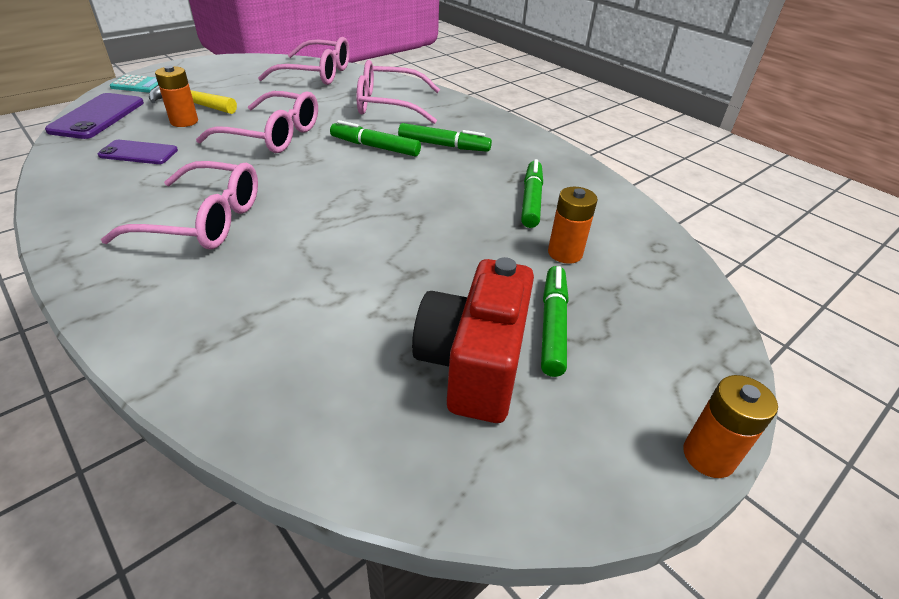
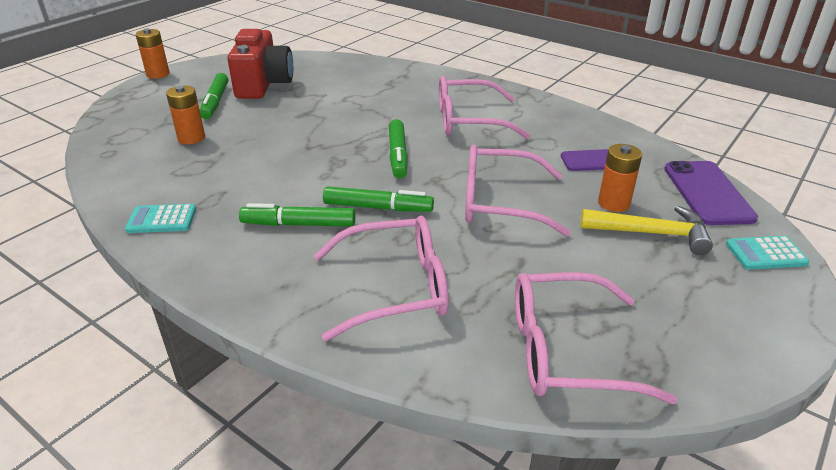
camera: 170 degrees right, 5 degrees down
green marker [521,159,543,228] -> green marker moved to [389,119,408,178]
none -> turquoise calculator [125,204,196,233]

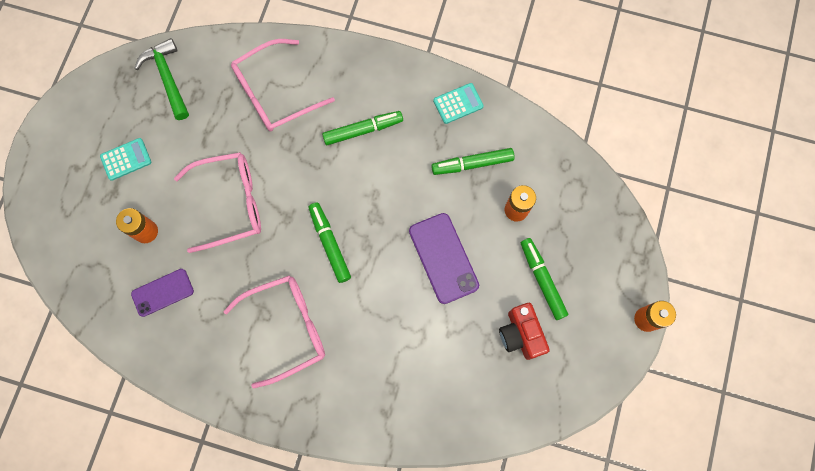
camera: 160 degrees right, 40 degrees up
red camera [227,29,293,99] -> red camera [499,303,550,360], size x0.66
green marker [323,186,434,212] -> green marker moved to [431,148,515,175]
pink glasses [515,272,677,404] -> green hammer [134,38,189,120]
yellow hammer [580,206,713,255] -> none
purple phone [664,161,758,225] -> purple phone moved to [409,213,479,304]
turquoise calculator [726,236,809,270] -> turquoise calculator moved to [100,138,151,181]

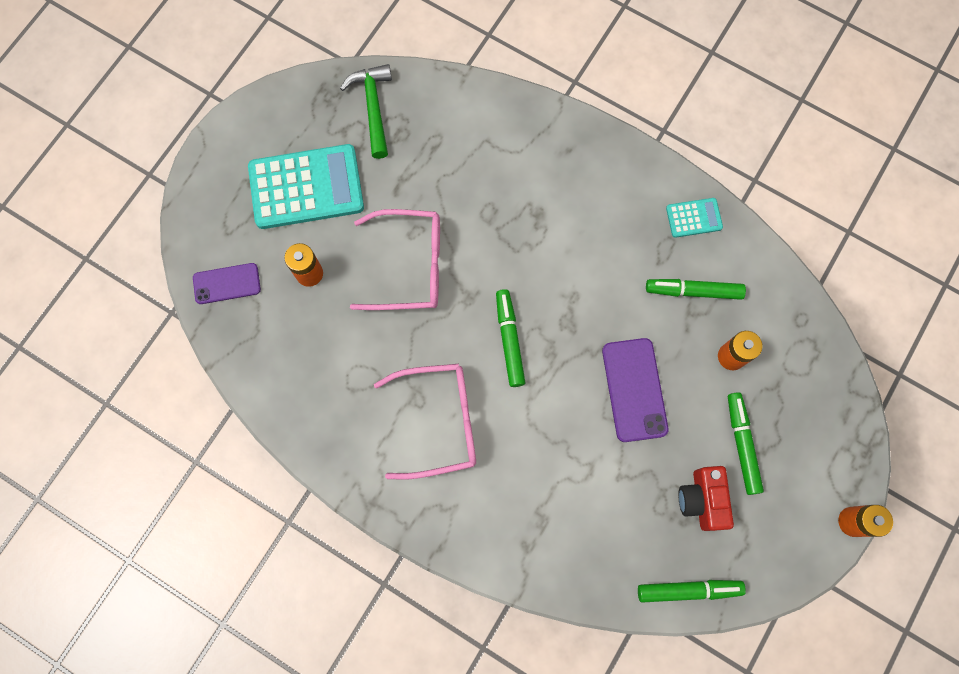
camera: 15 degrees right, 0 degrees up
turquoise calculator [100,138,151,181] -> turquoise calculator [248,144,364,229], size x2.12
purple phone [131,269,194,317] -> purple phone moved to [193,263,261,304]
pink glasses [231,39,335,132] -> none
green marker [322,111,403,145] -> green marker moved to [638,580,746,603]

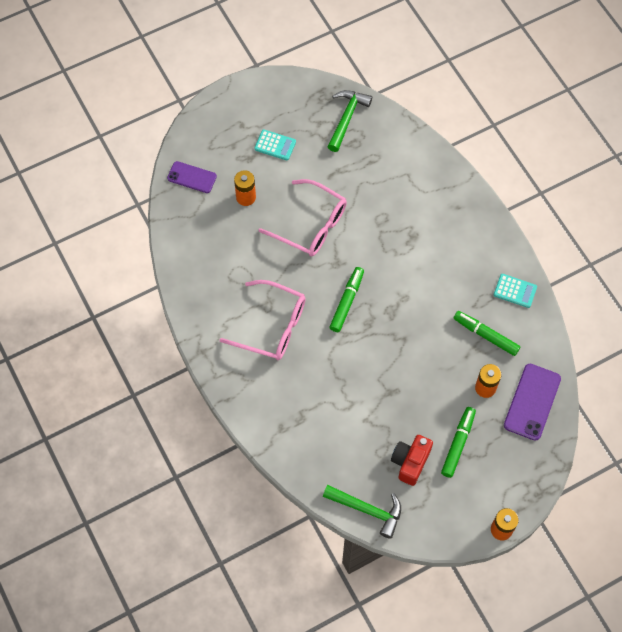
camera: 30 degrees right, 10 degrees down
turquoise calculator [248,144,364,229] -> turquoise calculator [254,130,296,160], size x0.47
purple phone [602,338,668,442] -> purple phone moved to [504,364,561,441]
green marker [638,580,746,603] -> green hammer [323,485,401,539]

